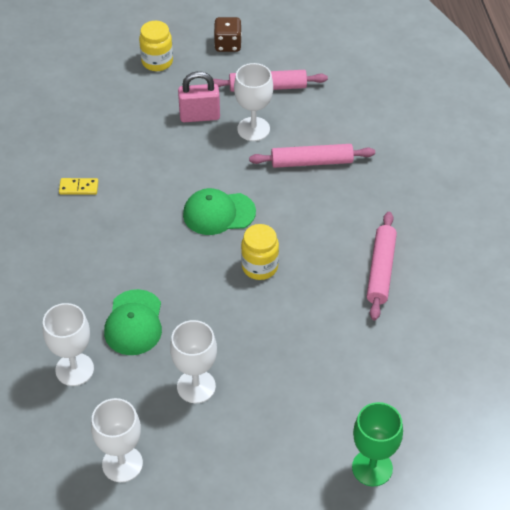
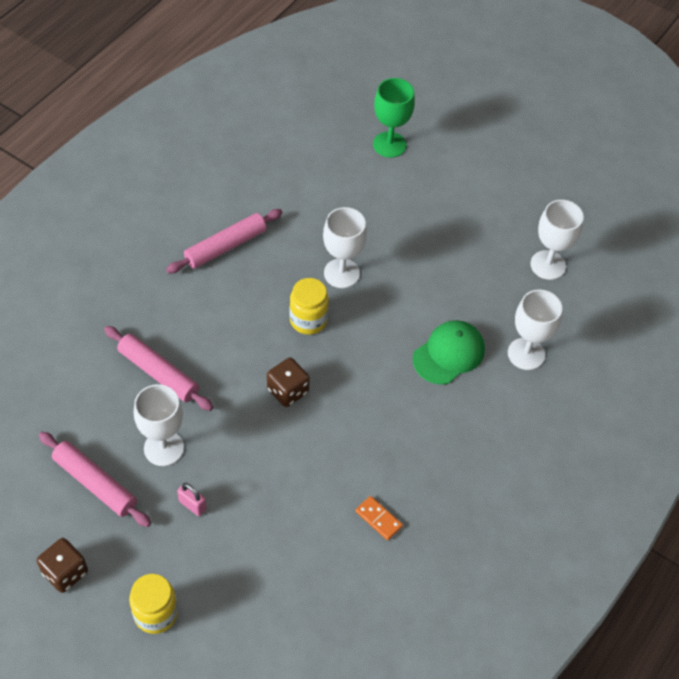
camera: 140 degrees left, 5 degrees up
yellow domino [59,178,98,195] -> orange domino [355,496,403,540]
white goblet [170,320,217,403] -> white goblet moved to [323,207,367,288]
pink padlock [178,71,220,122] -> pink padlock [177,483,206,516], size x0.56
green cap [183,188,256,235] -> brown dice [267,357,310,407]

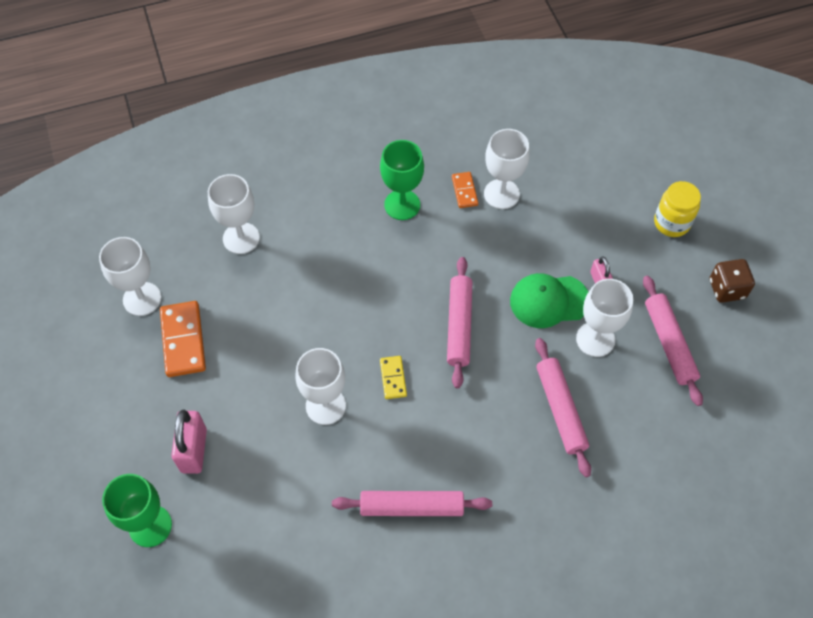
camera: 140 degrees left, 5 degrees up
brown dice [267,357,310,407] -> pink rolling pin [447,257,472,388]
yellow jar [289,278,329,335] -> yellow domino [380,356,407,399]
green cap [412,320,485,385] -> green cap moved to [510,273,588,328]
none -> orange domino [160,301,206,377]
none -> pink padlock [171,410,207,474]
none -> green goblet [380,140,424,220]
none -> white goblet [484,129,530,209]

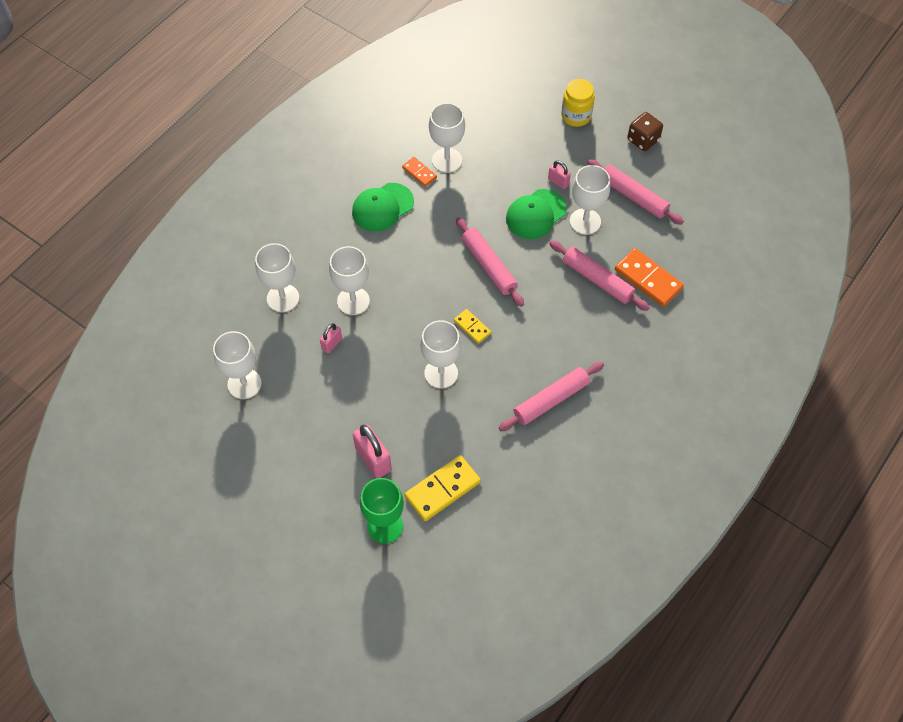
camera: 35 degrees left, 0 degrees up
orange domino [160,301,206,377] -> orange domino moved to [615,248,684,307]
green goblet [380,140,424,220] -> green cap [352,183,414,232]
none -> pink padlock [320,323,342,353]
none -> white goblet [329,246,370,315]
none -> yellow domino [405,455,481,521]

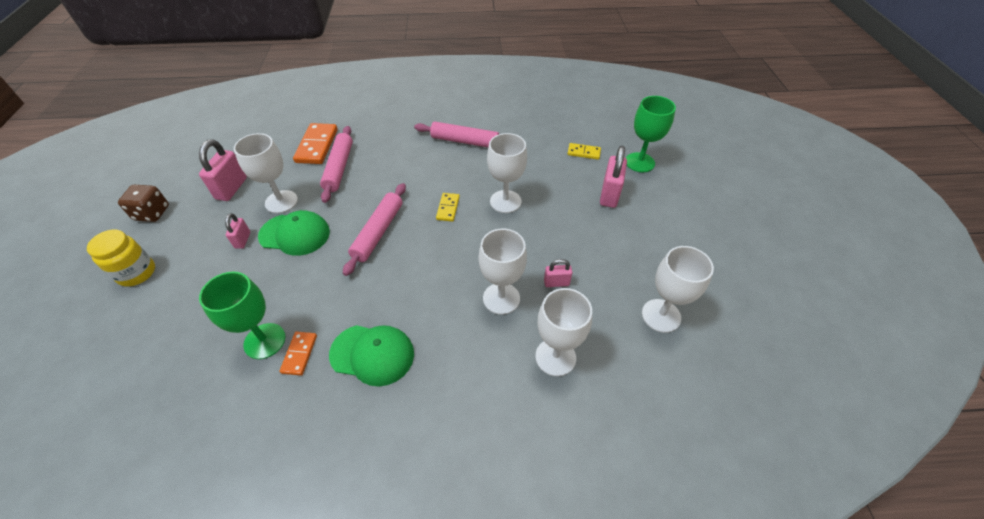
camera: 130 degrees left, 10 degrees down
yellow domino [405,455,481,521] -> yellow domino [568,143,601,160], size x0.56
white goblet [429,103,465,173] -> green goblet [199,272,285,359]
pink rolling pin [587,159,684,225] -> pink padlock [199,139,247,201]

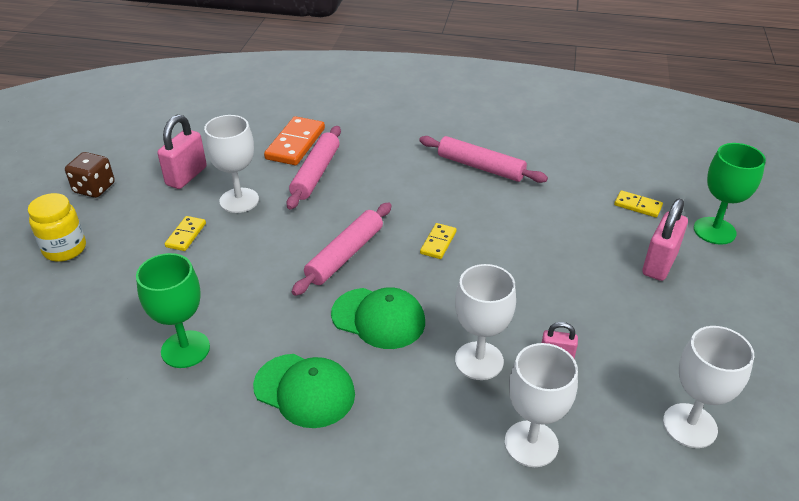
camera: 15 degrees right, 10 degrees down
pink padlock [225,213,250,249] -> yellow domino [165,216,206,251]
green cap [258,210,330,256] -> green cap moved to [331,287,425,349]
orange domino [279,332,317,376] -> none
white goblet [487,133,527,213] -> none

